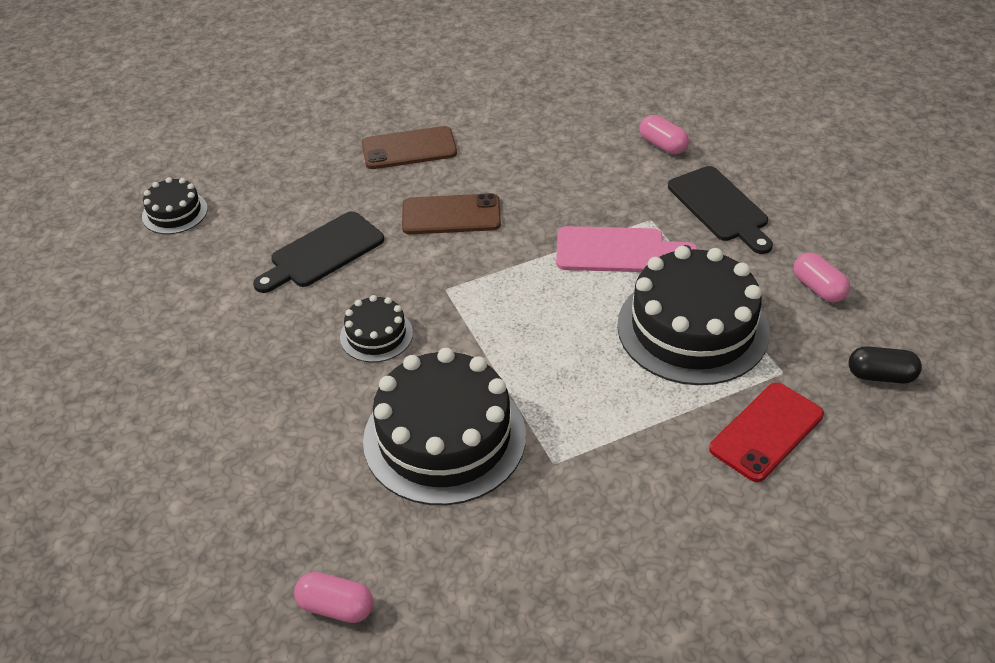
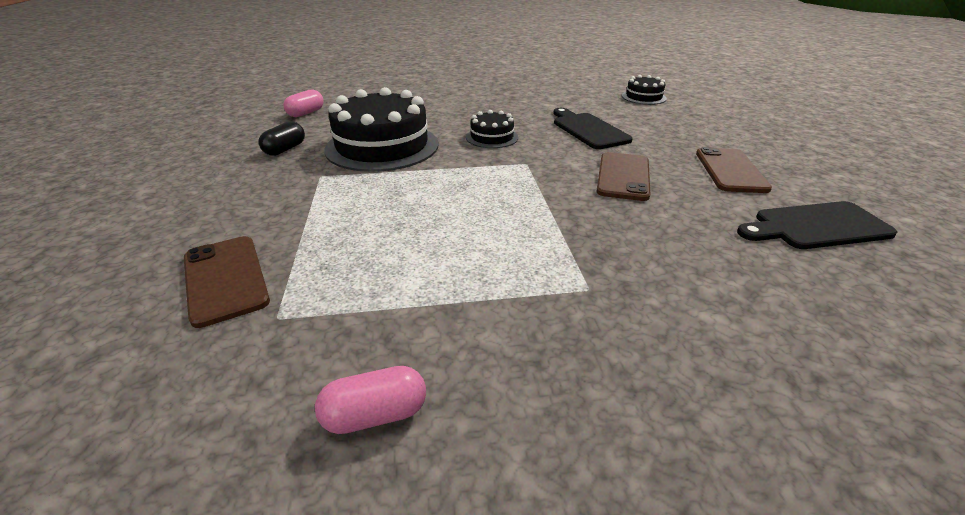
camera: 105 degrees right, 10 degrees down
pink cutting board [556,226,698,272] -> none
black cake [617,246,770,385] -> none
pink capsule [640,115,689,154] -> none
black cutting board [668,166,773,254] -> black cutting board moved to [737,201,897,249]
red phone [709,382,824,482] -> brown phone [184,236,270,328]
black capsule [849,346,922,384] -> black capsule moved to [259,121,305,156]

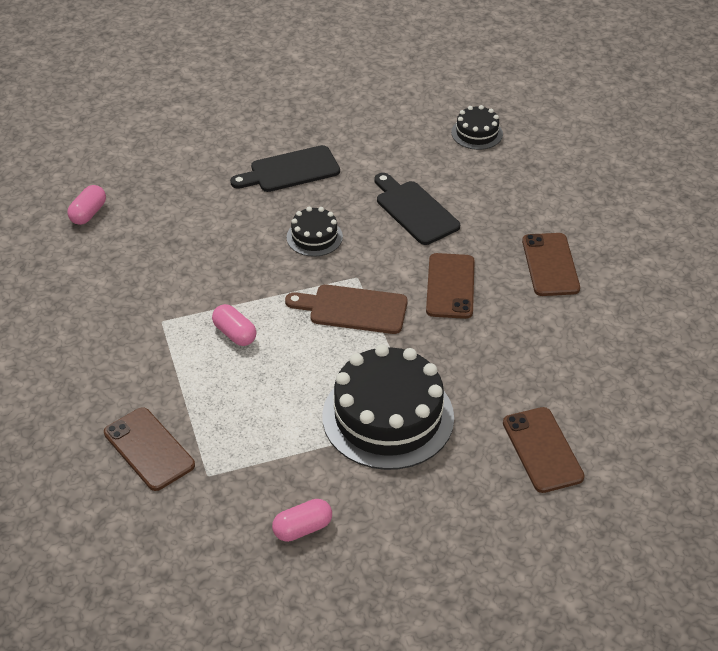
camera: 10 degrees left, 10 degrees up
black capsule [259,121,305,156] -> none
black cake [324,87,438,172] -> black cake moved to [322,344,454,470]
black cutting board [737,201,897,249] -> black cutting board moved to [230,145,340,192]
none -> pink capsule [212,304,256,346]
none -> brown cutting board [285,285,408,334]
none -> brown phone [503,407,585,493]

